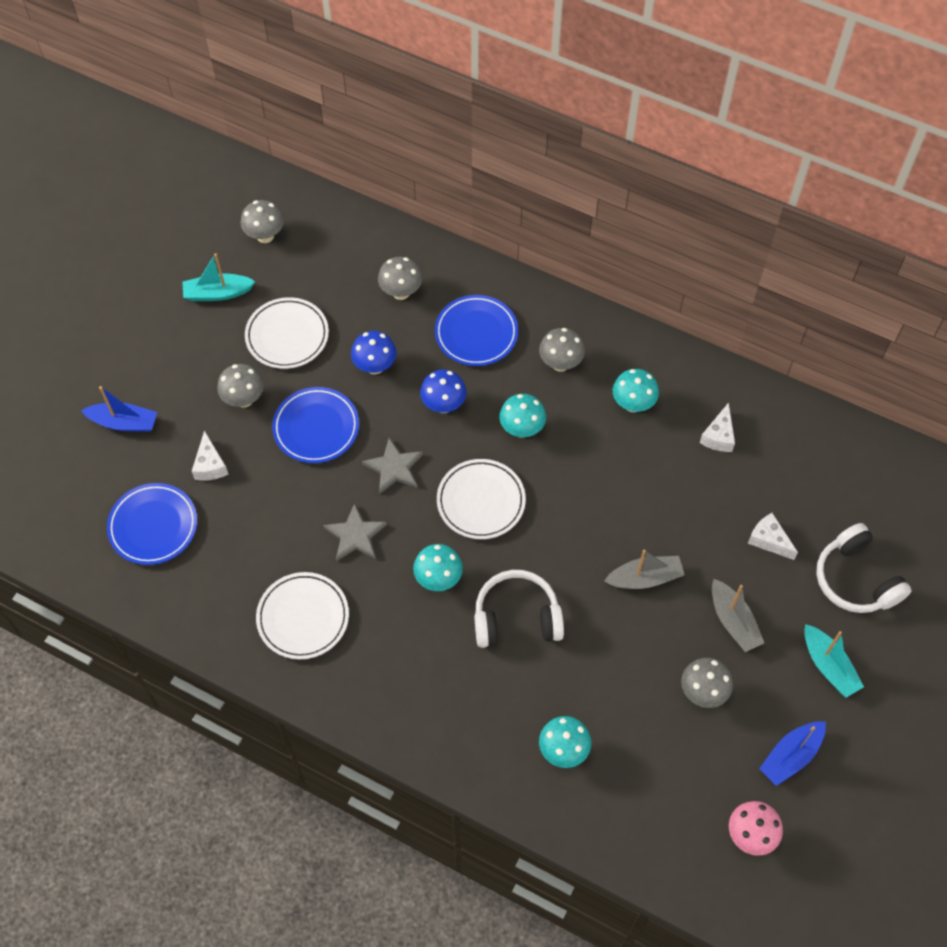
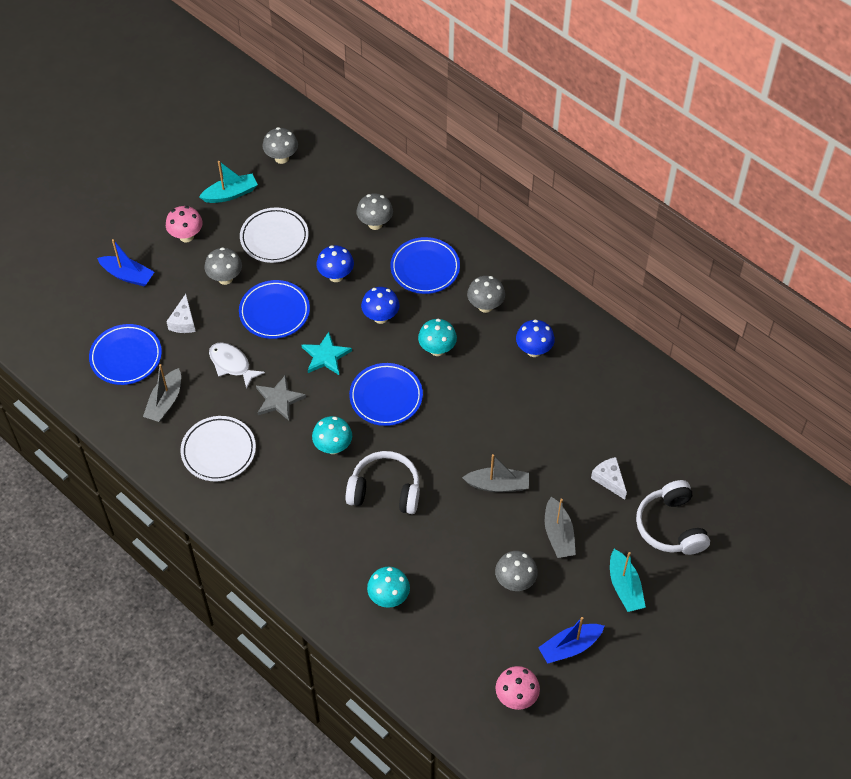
camera: 15 degrees right, 5 degrees down
turquoise boat [182,253,256,301] -> turquoise boat turned 150 degrees clockwise [199,161,258,203]
grey star [362,438,423,494] -> turquoise star [302,332,352,375]
white plate [437,459,526,539] -> blue plate [349,363,423,426]
turquoise mushroom [613,369,659,413] -> blue mushroom [516,319,555,357]
white cheese [700,402,735,452] -> none
none -> grey boat [143,364,181,422]
none -> pink mushroom [166,206,203,242]
none -> white fish [209,342,265,389]

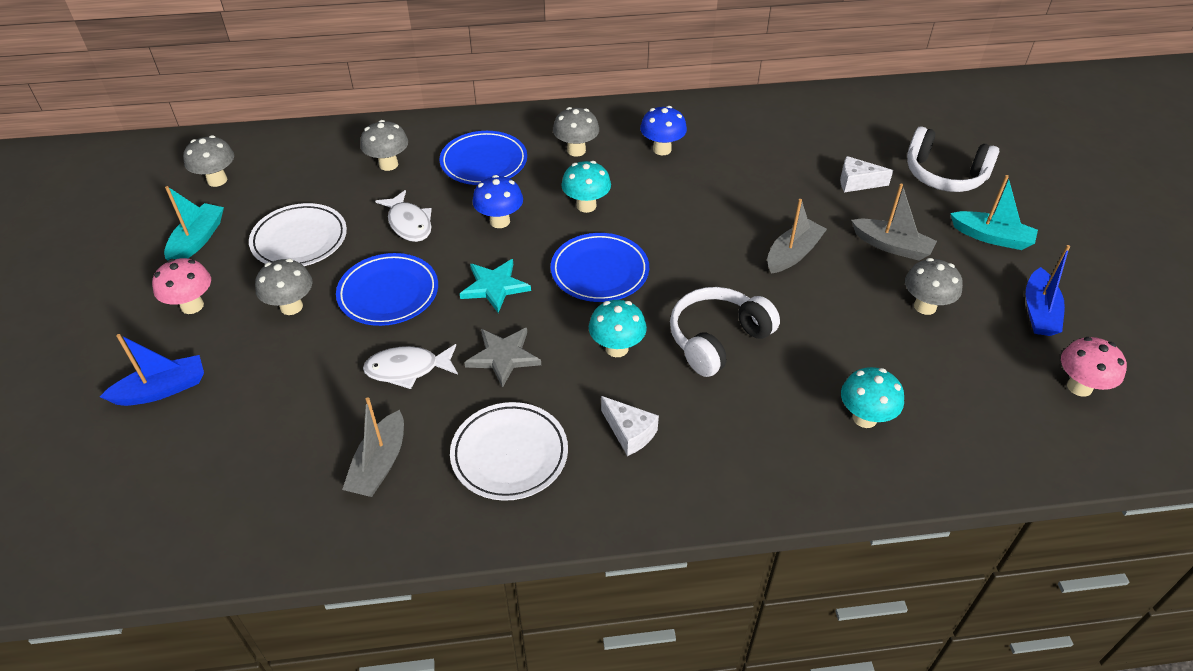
camera: 50 degrees left, 10 degrees down
blue plate [89,324,162,385] -> none
grey boat [143,364,181,422] -> grey boat turned 45 degrees clockwise [342,397,404,497]
white cheese [166,294,196,333] -> white cheese moved to [601,396,659,456]
blue mushroom [316,245,354,282] -> white fish [375,190,432,242]

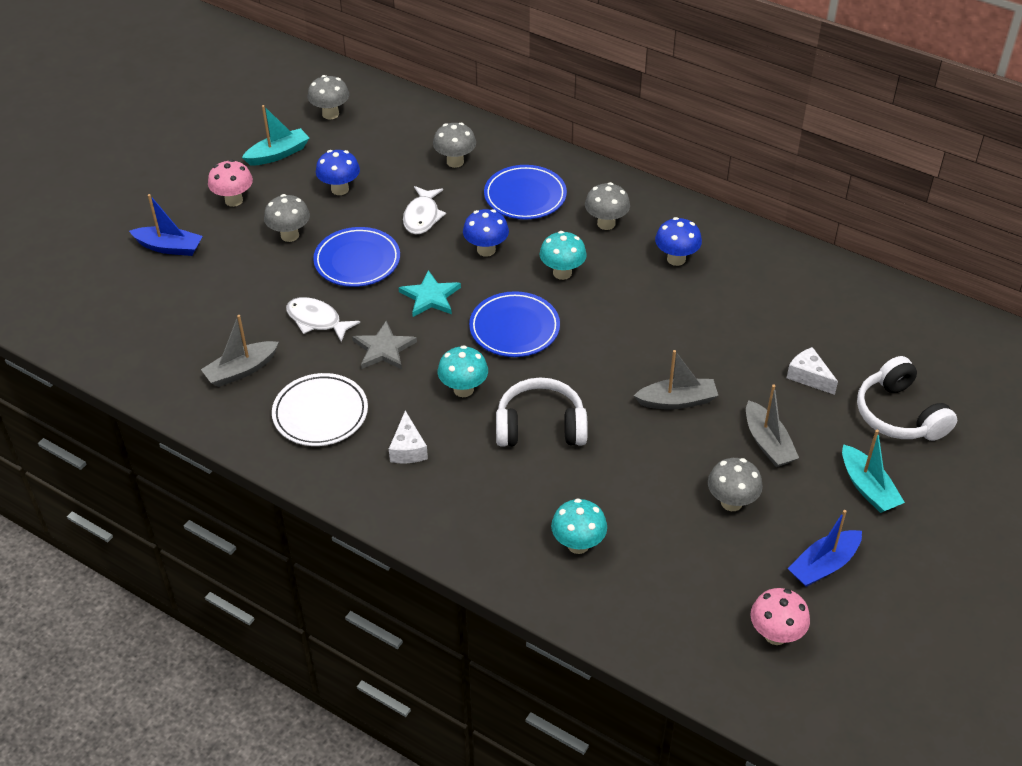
camera: 40 degrees right, 0 degrees up
white plate [249,203,347,266] -> blue mushroom [316,150,360,195]

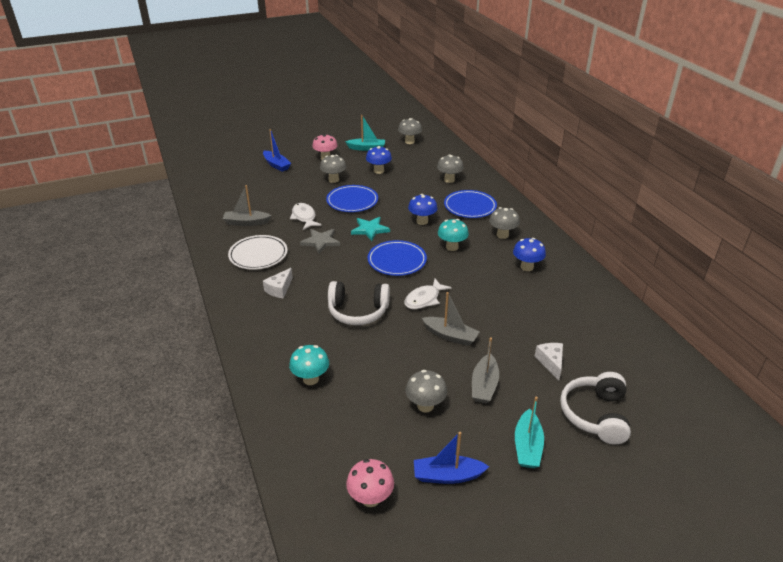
camera: 35 degrees right, 10 degrees down
white fish [403,186,446,234] -> white fish moved to [404,279,452,309]
turquoise mushroom [438,345,488,397] -> none
white headphones [496,377,588,447] -> white headphones turned 150 degrees clockwise [328,281,390,325]

